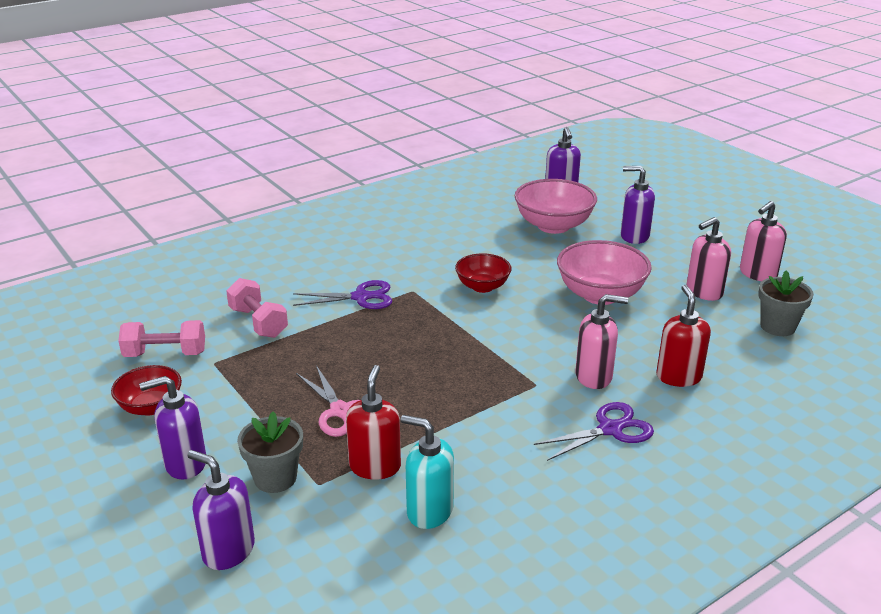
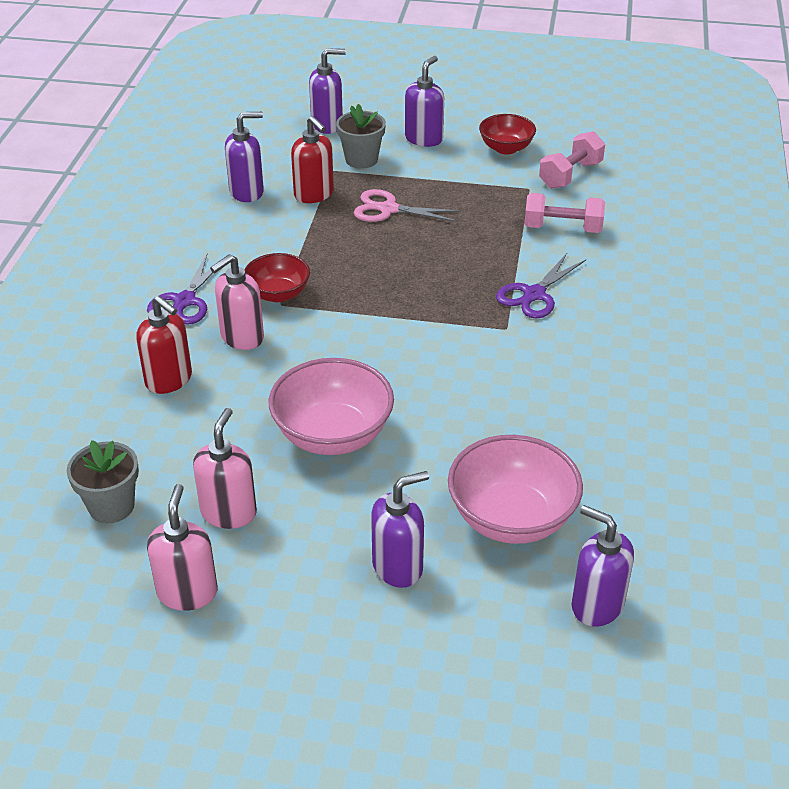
camera: 135 degrees right, 10 degrees up
turquoise soap dispenser [401,415,454,529] -> purple soap dispenser [225,112,264,202]
red bowl [455,253,512,293] -> red bowl moved to [244,253,310,302]

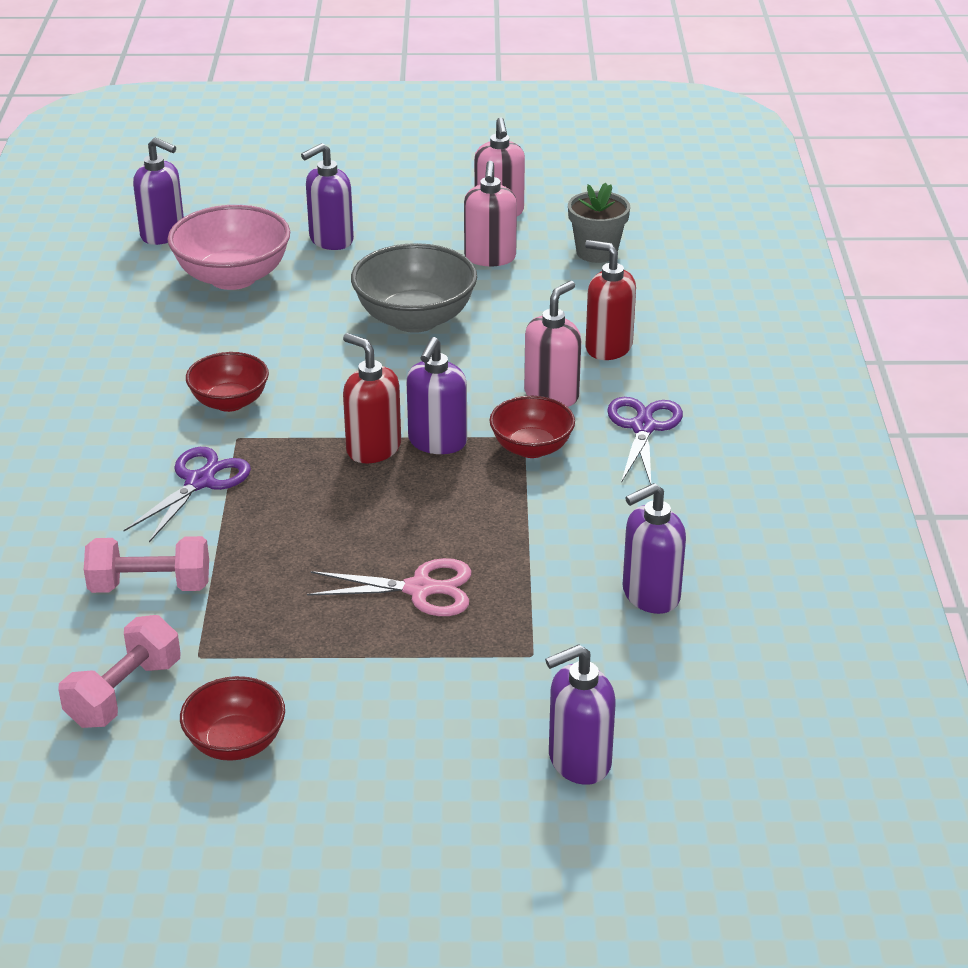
camera: 170 degrees right, 5 degrees down
pink bowl [269,358,394,455] -> grey bowl [351,243,477,333]
red soap dispenser [291,116,334,203] -> red soap dispenser moved to [343,333,401,463]
grey flower pot [336,104,386,169] -> none
purple soap dispenser [405,56,444,147] -> purple soap dispenser moved to [406,337,467,454]
none -> red bowl [186,352,269,412]

